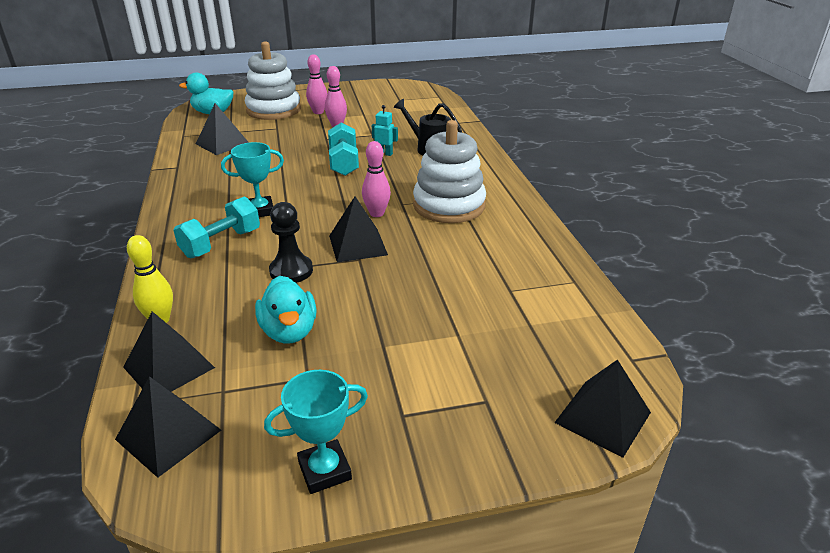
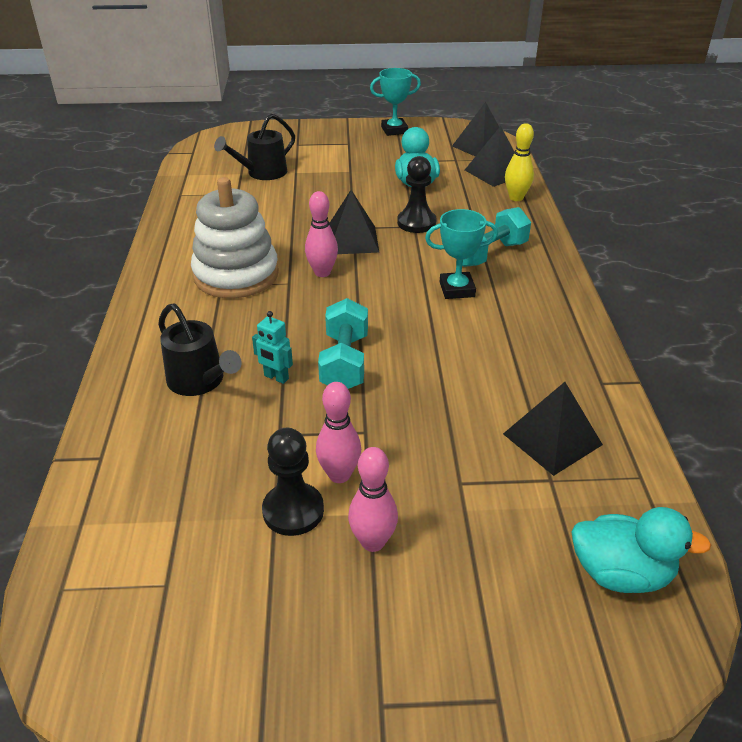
camera: 170 degrees left, 5 degrees up
white stacking toy [245,41,301,120] -> none
black pyramid [554,359,651,458] -> none
none -> black watering can [214,114,295,180]
none -> black pawn [262,428,324,536]

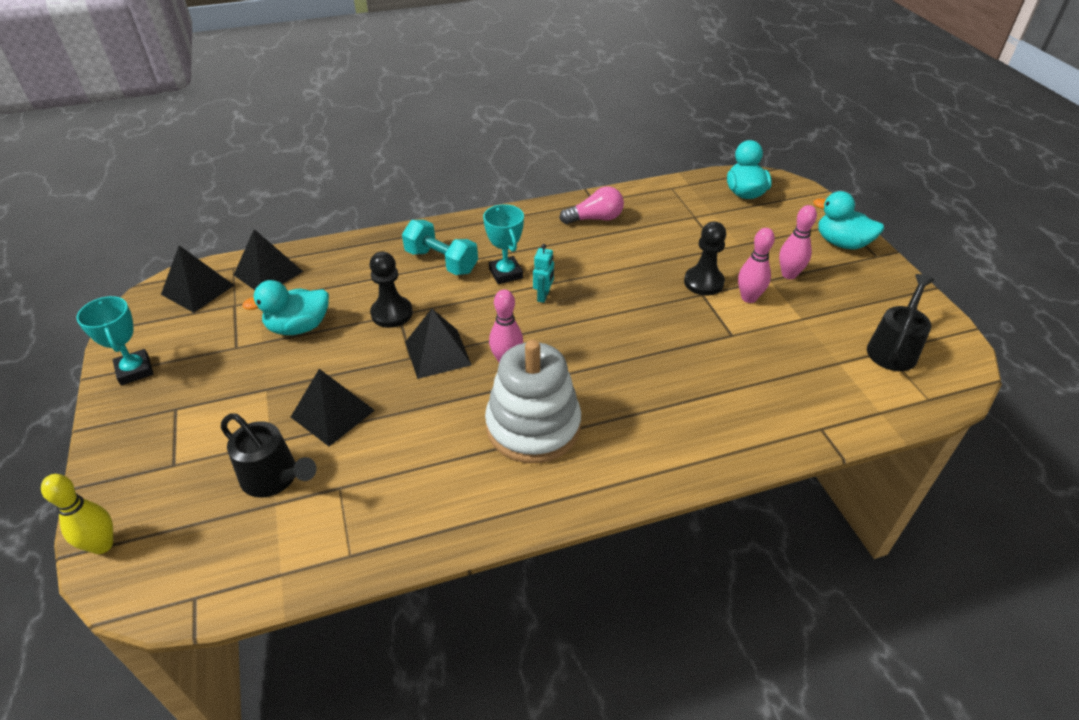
camera: 105 degrees left, 5 degrees up
black watering can [158,304,242,396] -> black watering can moved to [867,274,935,371]
turquoise robot [252,311,293,384] -> turquoise robot moved to [533,244,554,303]
black pawn [262,428,324,536] -> black pawn moved to [684,222,726,295]
turquoise dumbbell [318,298,368,389] -> none
black pyramid [503,382,603,476] -> black pyramid moved to [291,369,375,446]
yellow bowling pin [505,123,534,201] -> yellow bowling pin moved to [41,474,113,554]
none -> pink light bulb [559,187,624,224]
none -> turquoise duck [813,191,884,249]

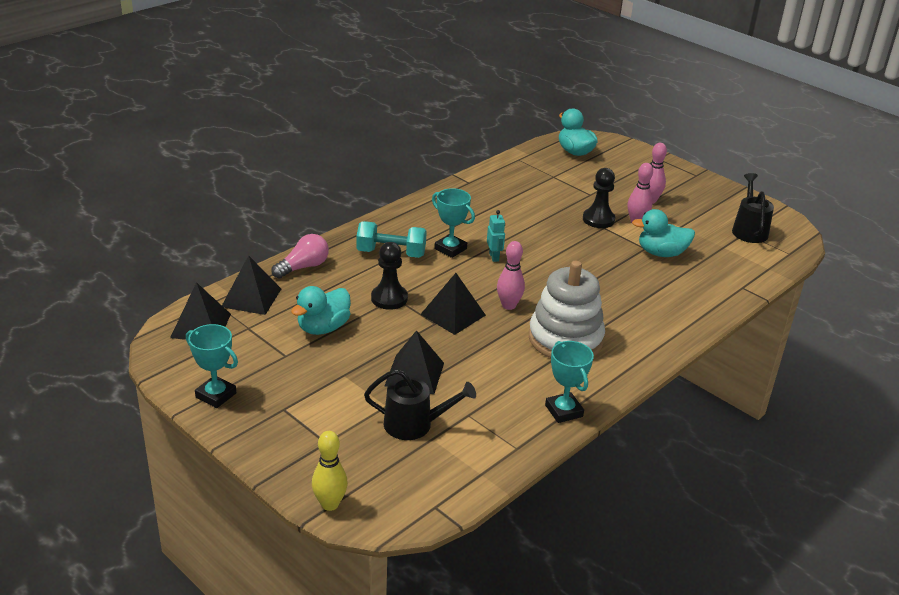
camera: 30 degrees left, 10 degrees down
pink light bulb [559,187,624,224] -> pink light bulb moved to [271,234,329,279]
turquoise duck [813,191,884,249] -> turquoise duck moved to [632,209,695,257]
none -> turquoise trophy [545,341,594,423]

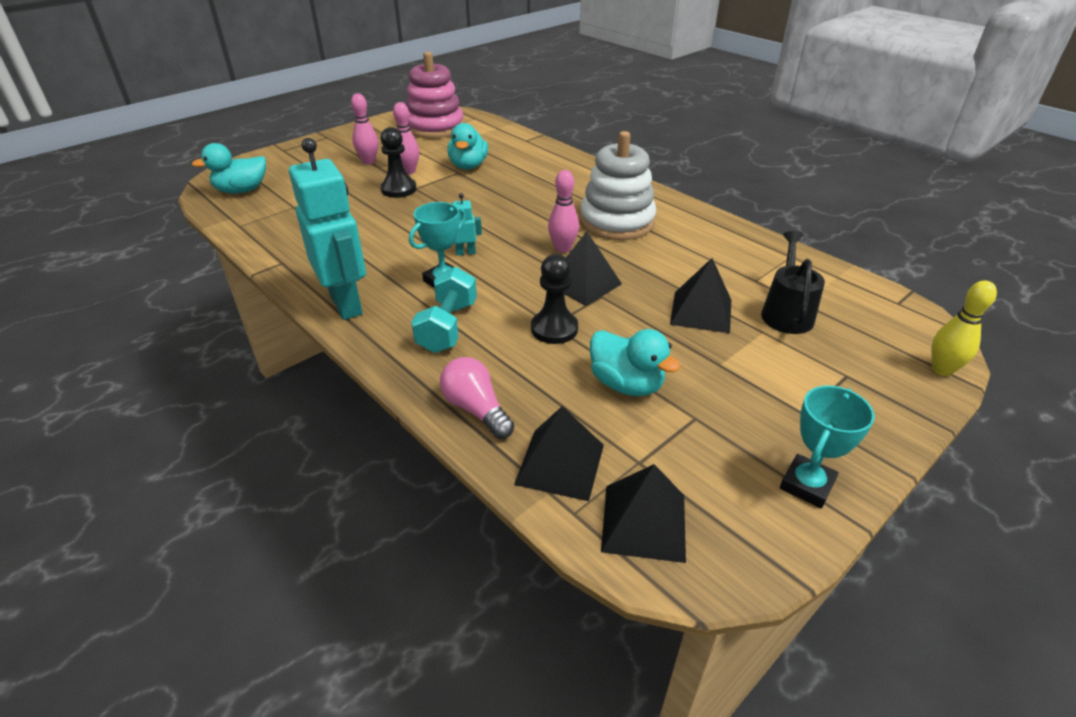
camera: 85 degrees left, 5 degrees up
turquoise trophy [545,341,594,423] -> none
black watering can [732,173,774,243] -> pink stacking toy [406,52,464,139]
none -> turquoise robot [289,138,366,320]

